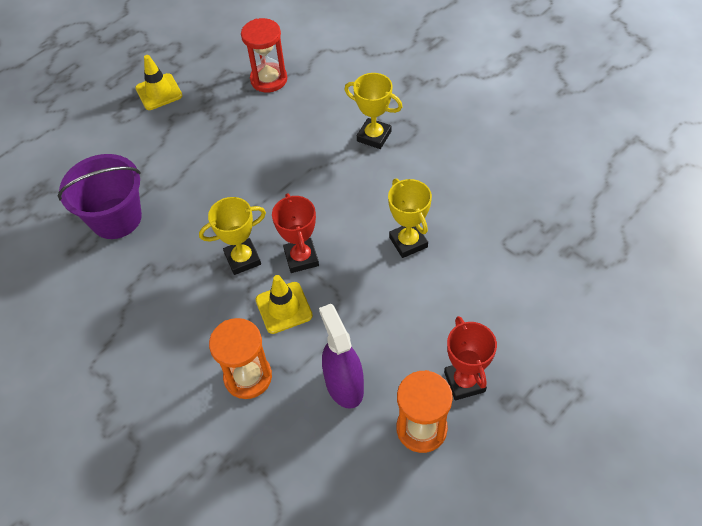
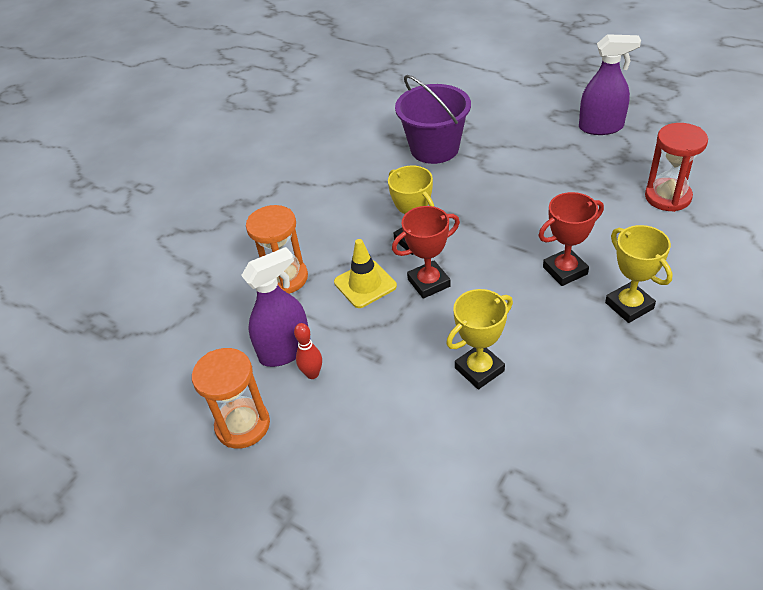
camera: 80 degrees right, 10 degrees down
yellow traffic cone [135,55,182,110] -> purple spray bottle [579,34,641,135]
yellow trophy [344,73,402,149] -> yellow trophy turned 45 degrees counterclockwise [605,225,673,323]
red trophy [444,316,497,400] -> red trophy moved to [539,192,604,286]
none -> red bowling pin [294,323,322,379]

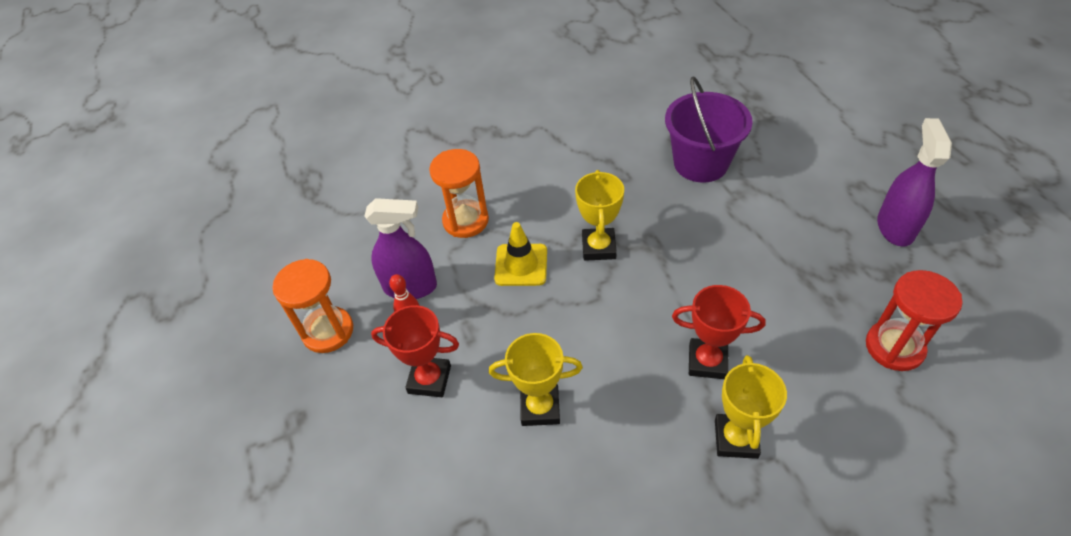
camera: 35 degrees right, 5 degrees up
red trophy [392,206,460,299] -> red trophy moved to [371,305,459,397]
purple spray bottle [579,34,641,135] -> purple spray bottle turned 120 degrees counterclockwise [877,118,952,247]

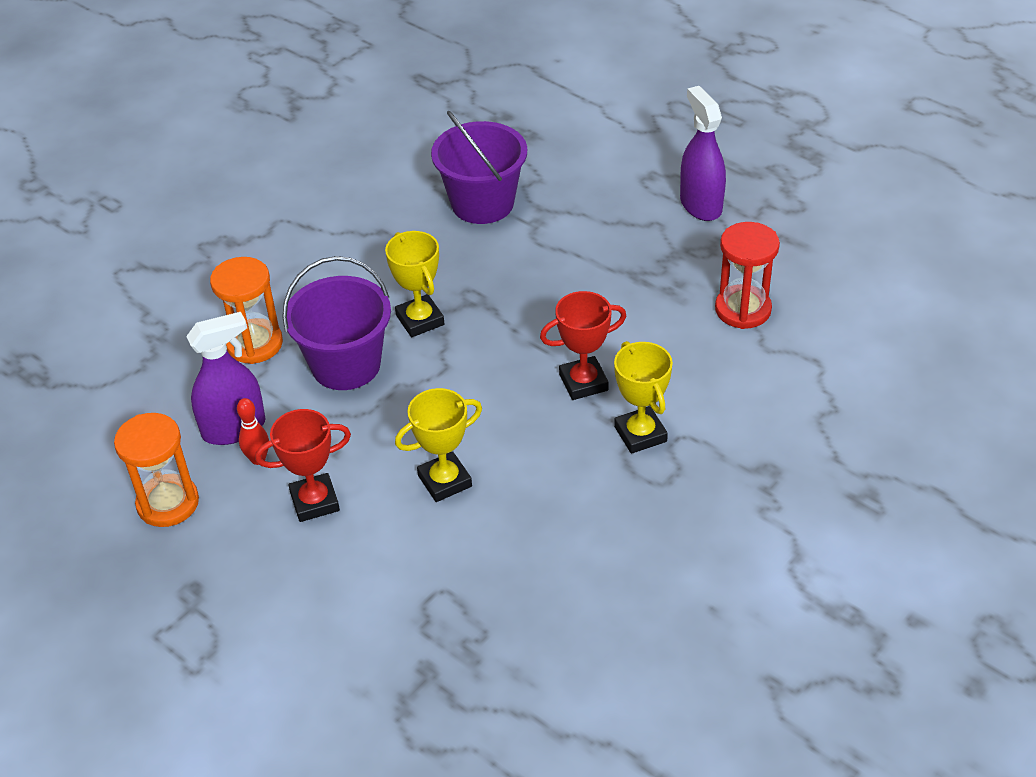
camera: 30 degrees left, 5 degrees down
yellow traffic cone [494,222,547,286] -> purple bucket [282,256,391,390]

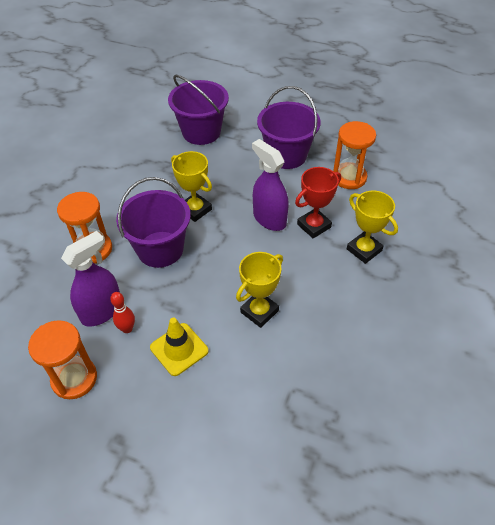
camera: 20 degrees left, 5 degrees up
red trophy [255,409,351,522] -> yellow traffic cone [150,318,209,376]
purple spray bottle [680,86,726,221] -> purple spray bottle moved to [252,139,289,231]
red hourglass [715,222,780,329] -> none
none -> purple bucket [257,86,321,169]
none -> orange hourglass [333,121,376,189]

